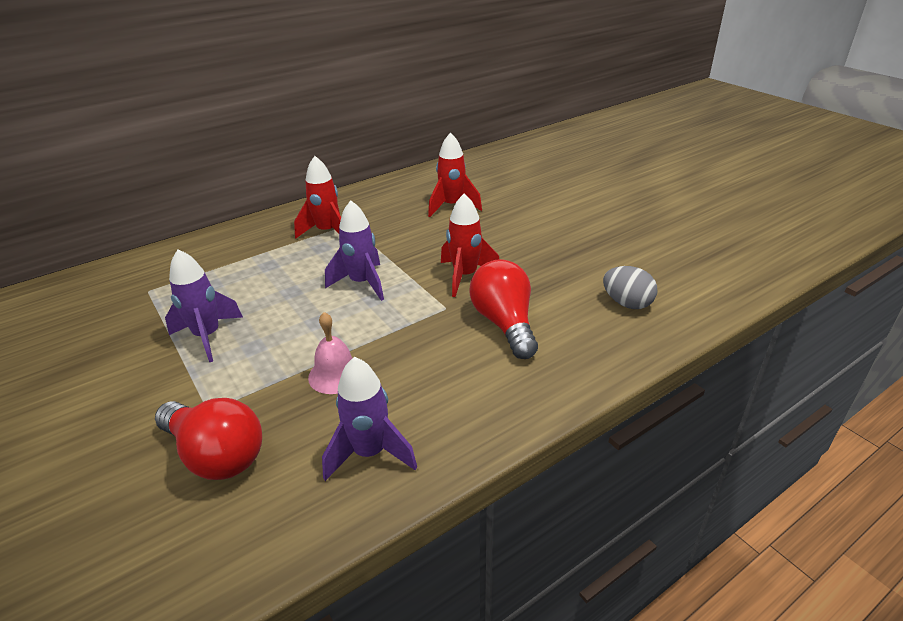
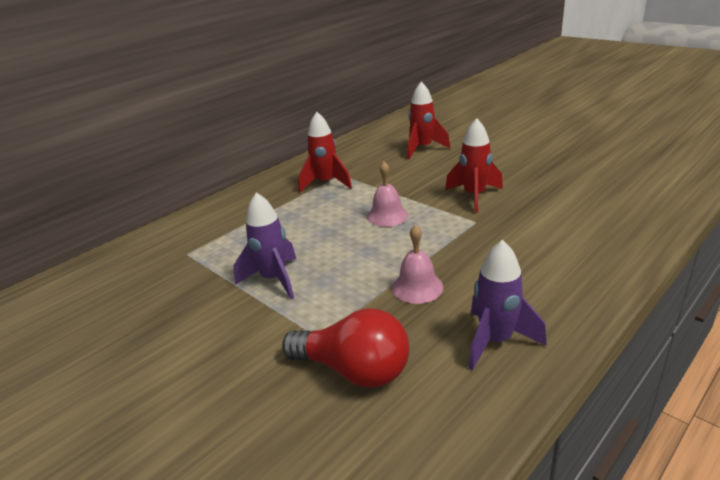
camera: 10 degrees left, 5 degrees down
purple rocket [325,200,384,301] -> pink bell [367,162,408,227]
red light bulb [470,259,538,359] -> none
grey egg [603,266,657,309] -> none

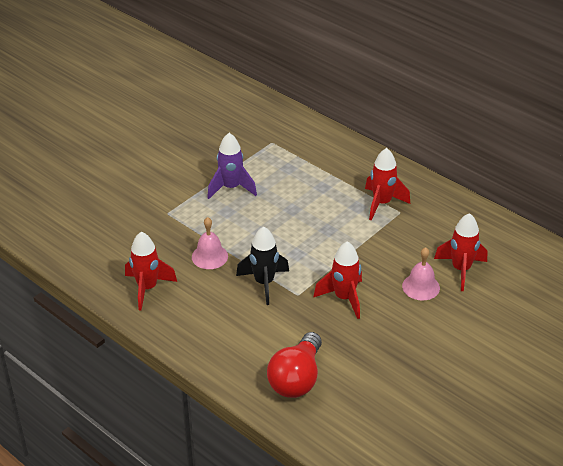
camera: 85 degrees right, 10 degrees up
red light bulb [282,308,409,388] -> red light bulb moved to [267,332,322,398]
pink bell [367,162,408,227] -> pink bell moved to [402,247,440,300]
purple rocket [469,240,547,370] -> red rocket [125,232,177,310]
none -> black rocket [236,226,289,305]

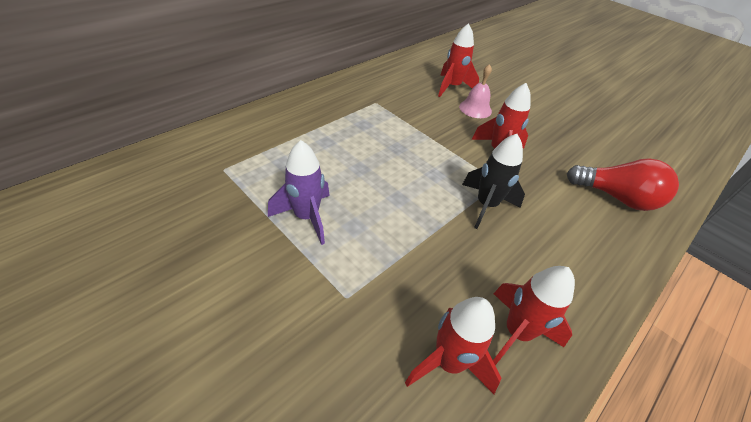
camera: 90 degrees left, 5 degrees up
pink bell [192,217,228,269] -> none
red rocket [365,148,410,221] -> red rocket moved to [405,297,501,394]

